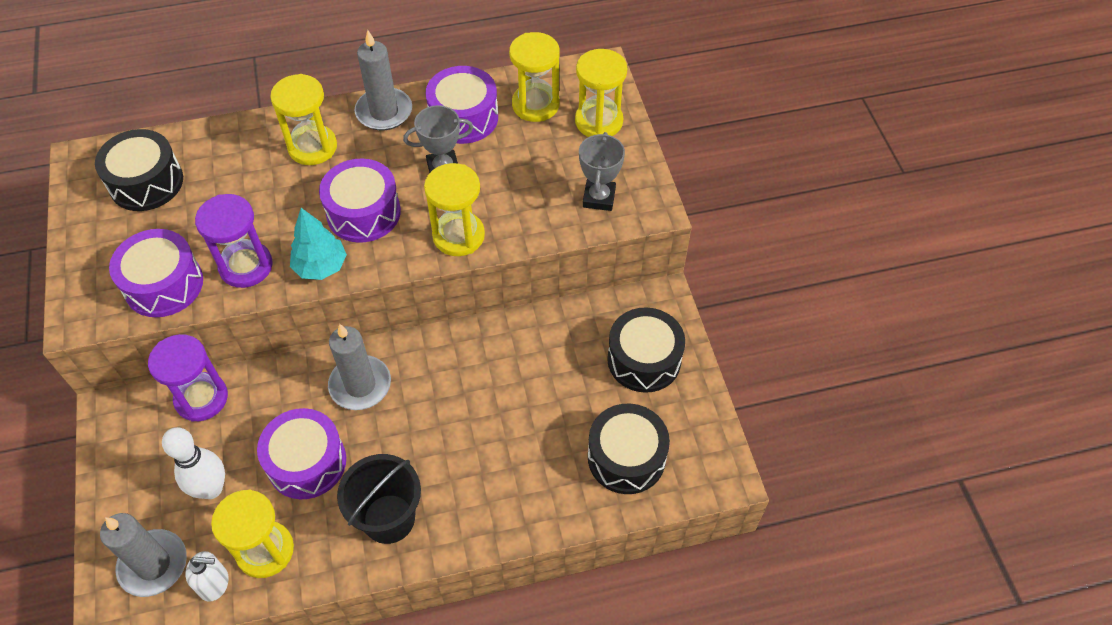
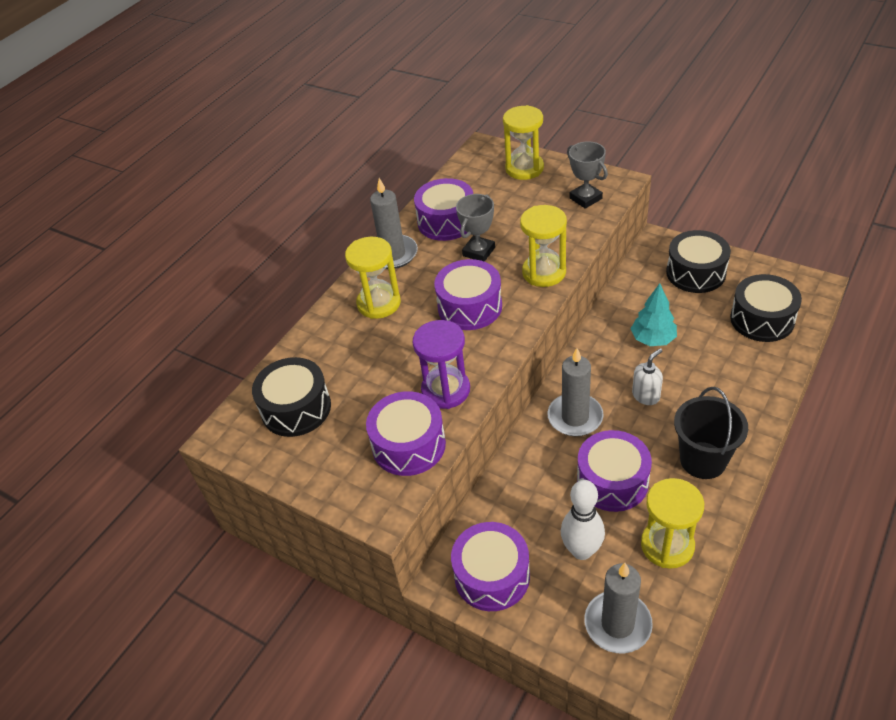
camera: 40 degrees left, 10 degrees down
purple hourglass [148,334,228,422] -> none
white soap dispenser [185,551,229,602] -> white soap dispenser moved to [632,348,663,405]
turquoise tree [290,208,347,280] -> turquoise tree moved to [631,283,677,346]
yellow hourglass [509,32,560,122] -> none
none -> purple drum [451,522,530,611]

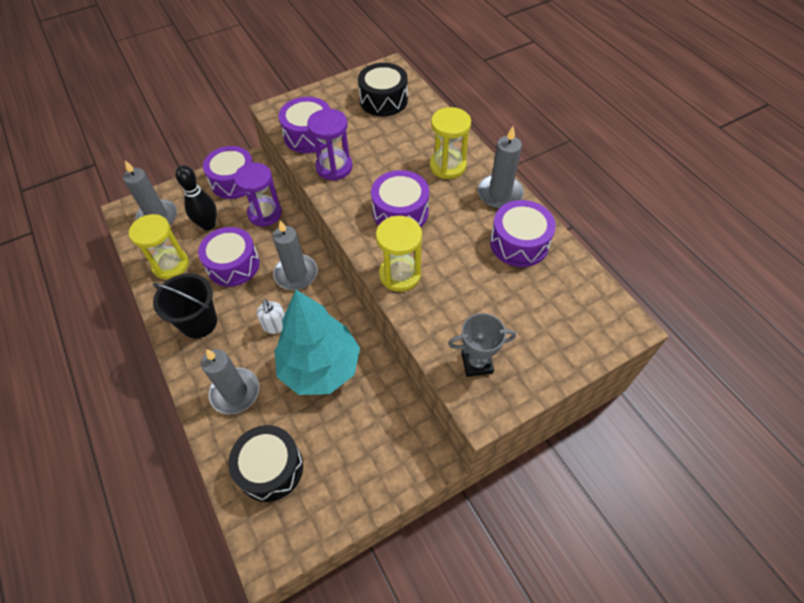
camera: 115 degrees right, 10 degrees up
grey trophy [456,194,495,262] -> none
yellow hourglass [503,105,544,180] -> none
white bowling pin [561,480,605,560] -> black bowling pin [176,165,217,231]
turquoise tree [631,283,677,346] -> turquoise tree [274,290,360,395], size x1.93
black drum [666,230,731,293] -> none
none -> grey candle [201,349,259,414]
none -> purple hourglass [234,163,282,227]

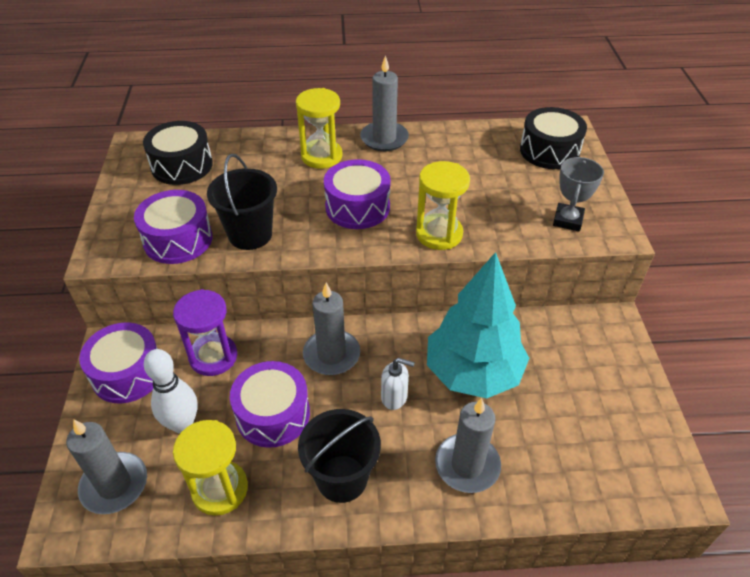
camera: 65 degrees left, 10 degrees down
black bowling pin [176,165,217,231] -> white bowling pin [144,349,198,433]
black drum [228,425,303,502] -> black drum moved to [520,107,587,169]
purple hourglass [307,109,352,181] -> black bucket [207,154,277,250]
purple drum [490,200,556,267] -> none

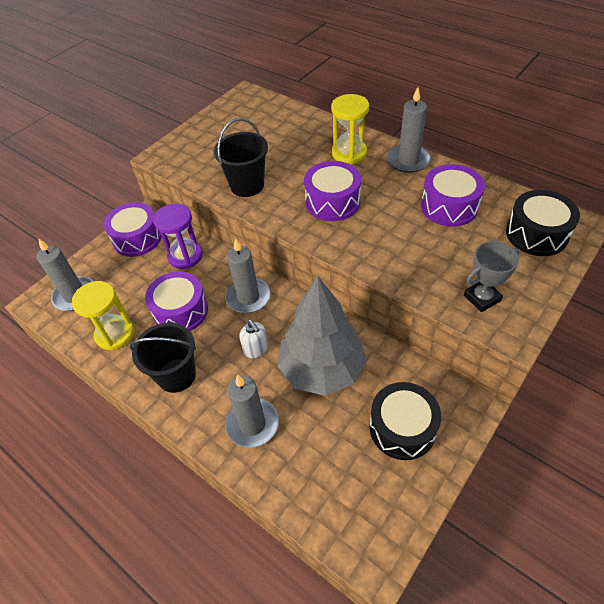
camera: 45 degrees right, 5 degrees up
purple drum [134,190,213,264] -> purple drum moved to [421,164,485,227]
black drum [143,121,213,185] -> black drum moved to [370,382,441,460]
white bowling pin [144,349,198,433] -> none
yellow hourglass [416,161,470,250] -> none
turquoise tree [427,252,529,398] -> grey tree [278,275,367,396]

